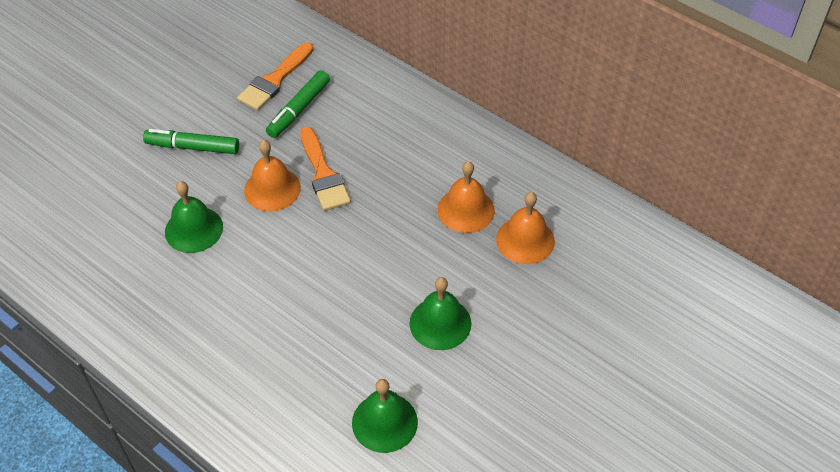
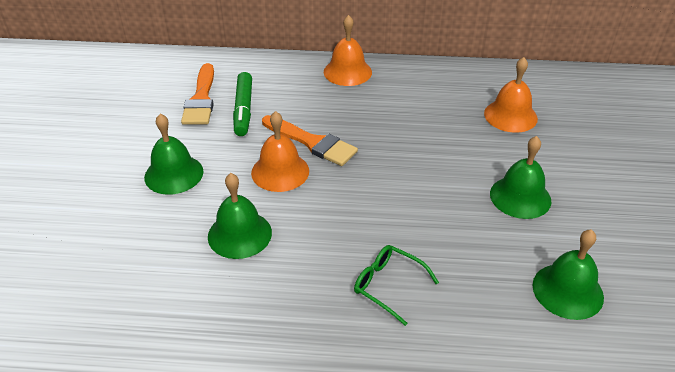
camera: 35 degrees left, 10 degrees down
green marker [143,129,239,154] -> green bell [144,114,203,195]
orange bell [437,161,495,233] -> orange bell moved to [324,15,372,86]
none -> green glasses [354,245,439,326]

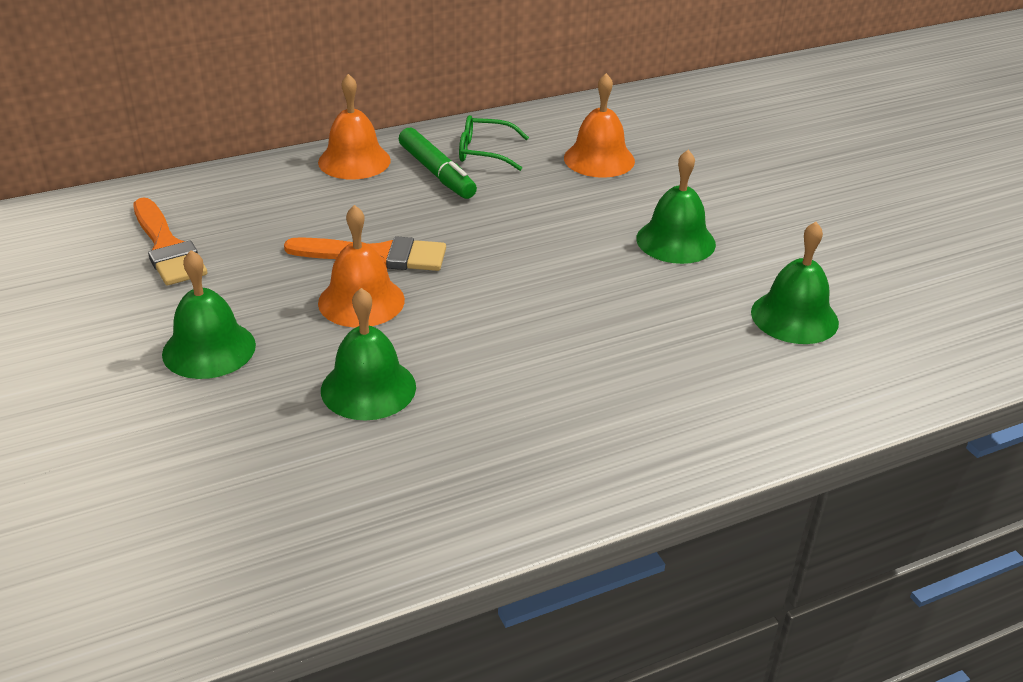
camera: 30 degrees left, 5 degrees down
green marker [233,72,252,136] -> green marker moved to [399,128,477,199]
green glasses [354,245,439,326] -> green glasses moved to [459,115,529,171]

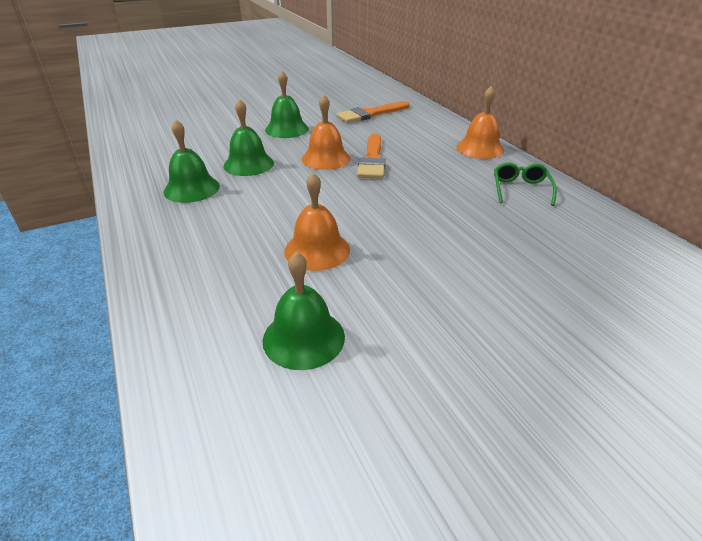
camera: 90 degrees right, 0 degrees up
green marker [399,128,477,199] -> none
orange bell [564,73,635,178] -> orange bell moved to [284,172,350,271]
green bell [636,150,716,264] -> green bell moved to [163,120,220,203]

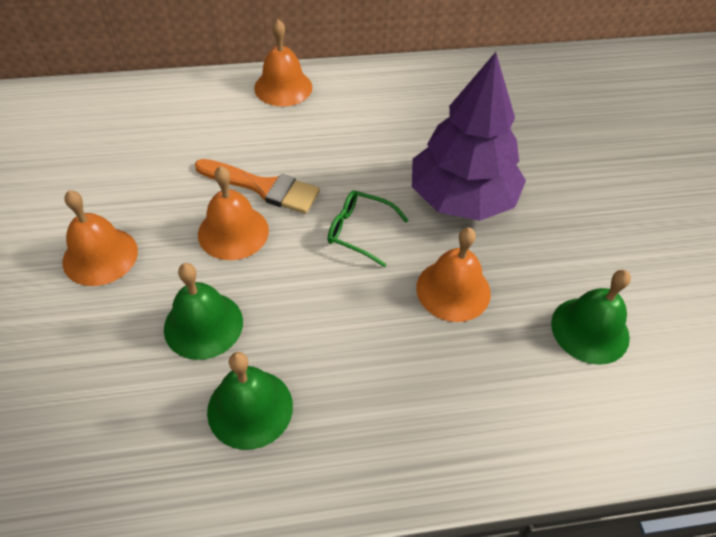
camera: 75 degrees left, 15 degrees up
green bell [265,71,309,138] -> orange bell [63,190,138,286]
orange brush [337,101,409,123] -> none
green glasses [494,162,557,206] -> green glasses moved to [328,190,409,267]
none -> purple tree [412,52,526,221]

